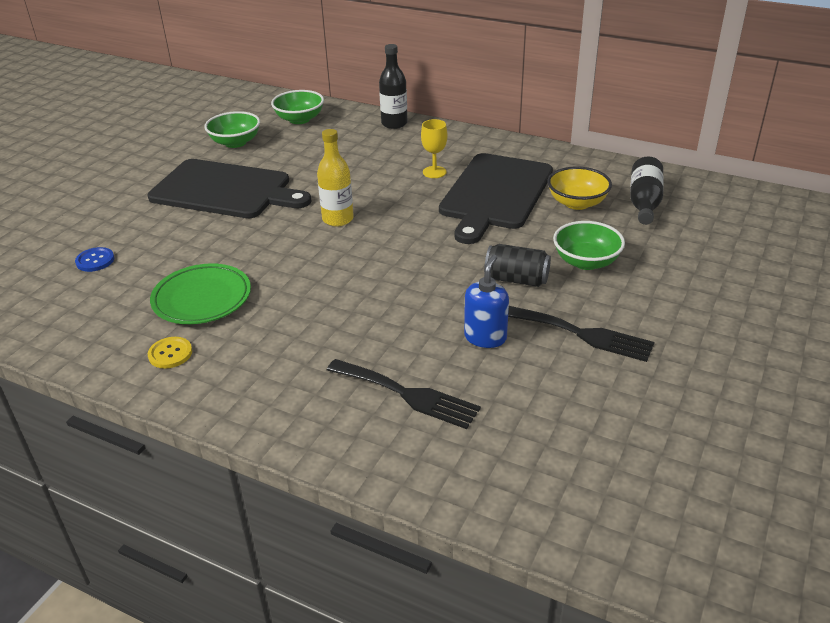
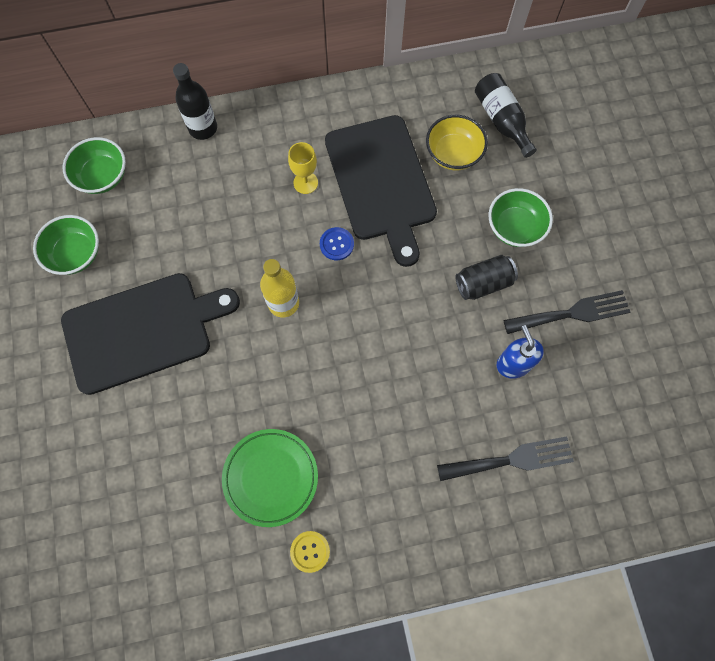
camera: 40 degrees left, 35 degrees up
blue button [75,247,115,272] -> blue button moved to [320,227,354,260]

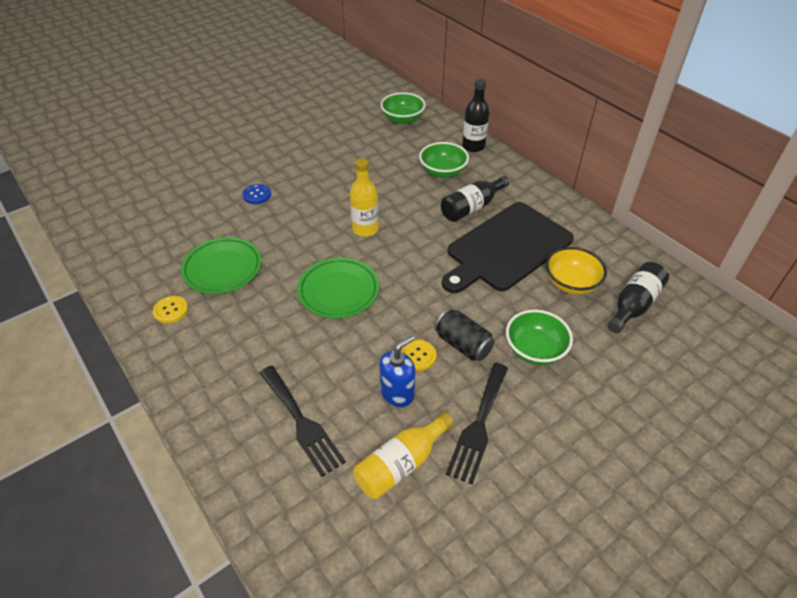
camera: 65 degrees right, 25 degrees down
green bowl [33,215,99,275] -> green bowl moved to [419,142,469,178]
black cutting board [61,273,240,395] -> none
yellow goblet [288,142,318,194] -> black bottle [441,176,509,222]
blue button [320,227,354,260] -> blue button moved to [242,184,271,204]
black fork [504,290,630,334] -> black fork turned 60 degrees clockwise [446,363,508,485]
none -> green plate [297,258,379,319]
none -> yellow bottle [353,412,454,499]
none -> yellow button [401,340,436,371]

